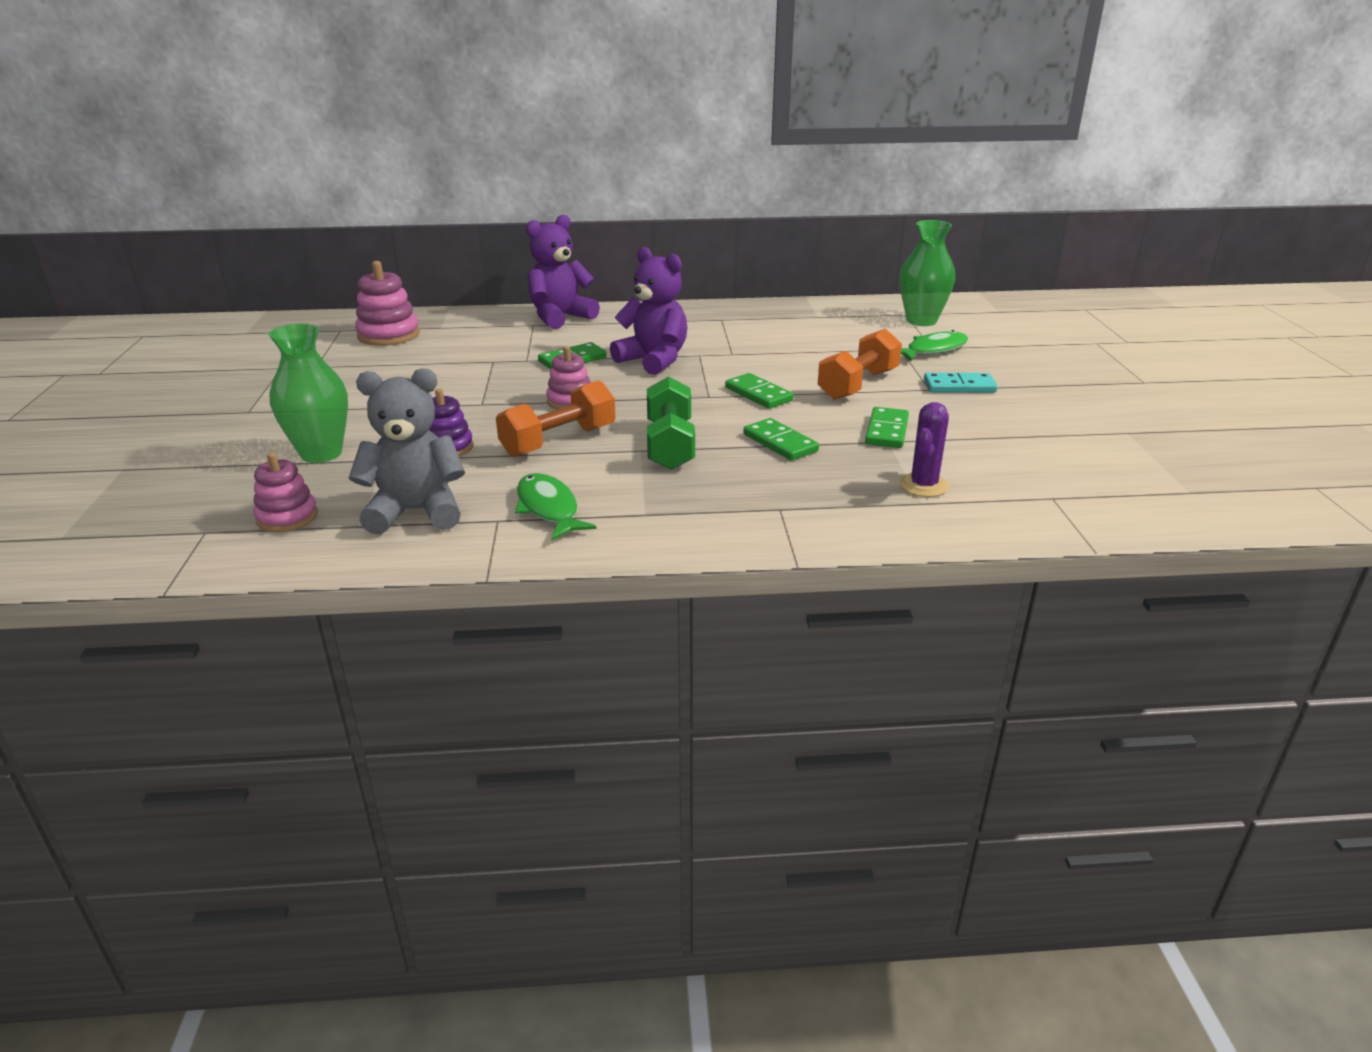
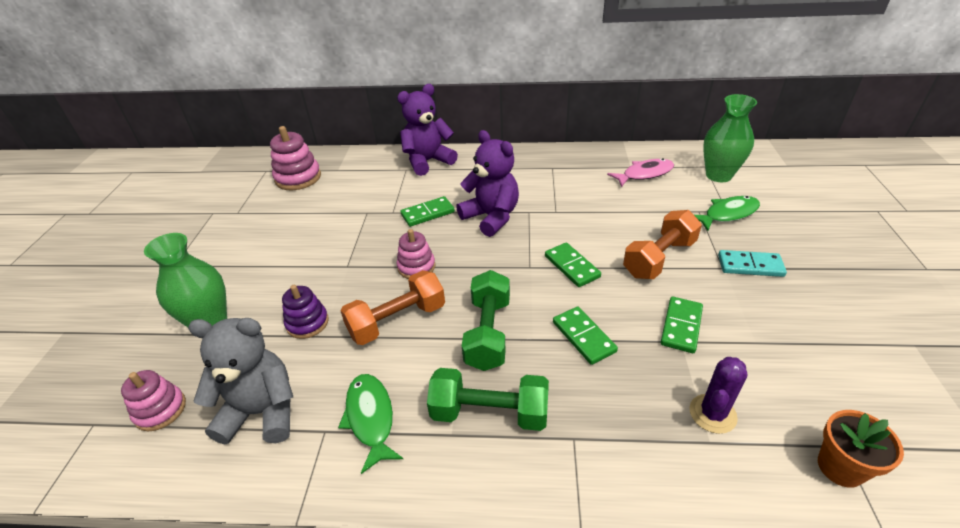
camera: 10 degrees right, 10 degrees up
none -> green dumbbell [427,368,549,431]
none -> pink fish [607,159,674,187]
none -> orange flower pot [818,410,904,488]

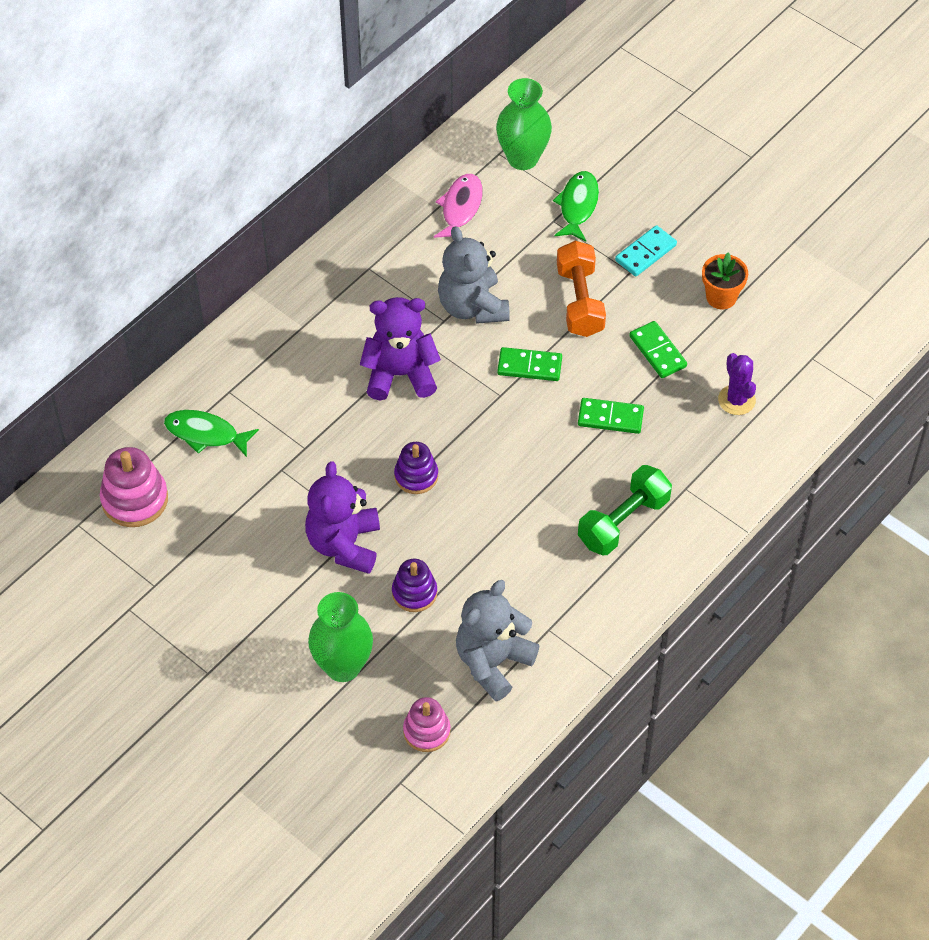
camera: 55 degrees left, 15 degrees up
green fish [338,374,403,474] -> green fish moved to [164,410,259,457]
orange dumbbell [340,270,445,345] -> none
pink stacking toy [396,229,435,279] -> purple stacking toy [394,442,438,494]
purple teddy bear [397,84,458,176] -> purple teddy bear moved to [305,461,380,574]
green domino [400,196,455,227] -> none
green dumbbell [462,270,510,371] -> none
orange flower pot [818,410,904,488] -> orange flower pot moved to [702,252,748,309]
none -> grey teddy bear [438,226,510,324]

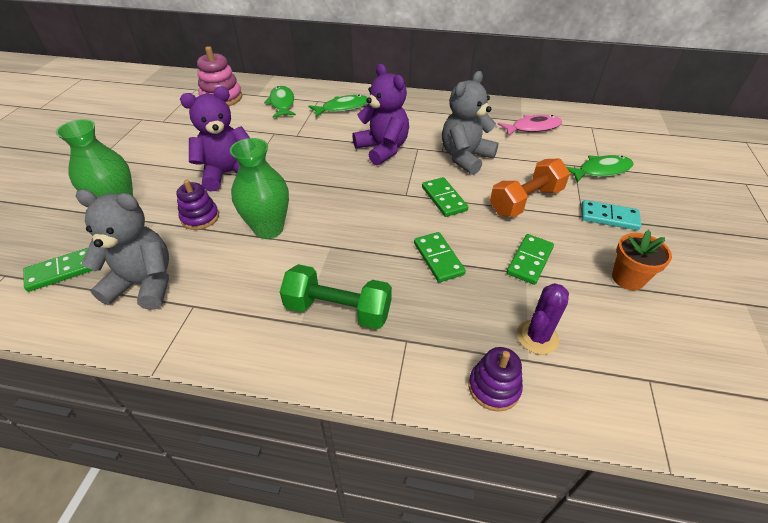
camera: 60 degrees right, 10 degrees down
purple stacking toy [394,442,438,494] -> purple stacking toy moved to [469,347,523,411]
pink stacking toy [403,697,450,752] -> green domino [23,248,93,292]
green vase [496,78,552,170] -> green vase moved to [230,138,289,239]
none -> green fish [309,94,368,117]

